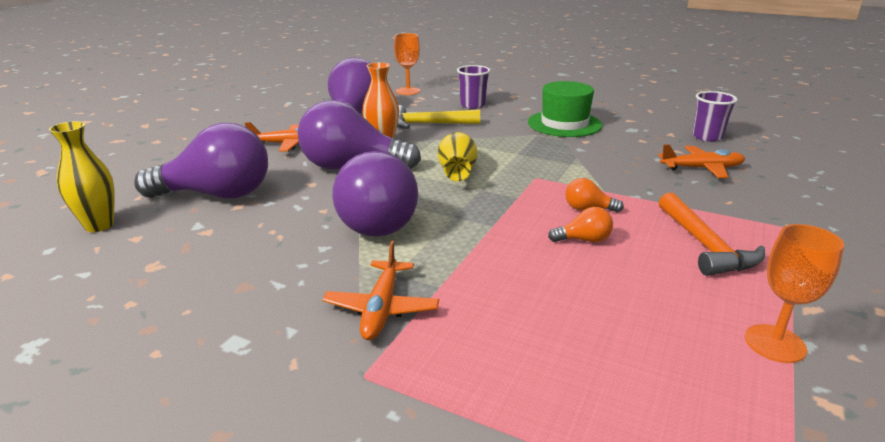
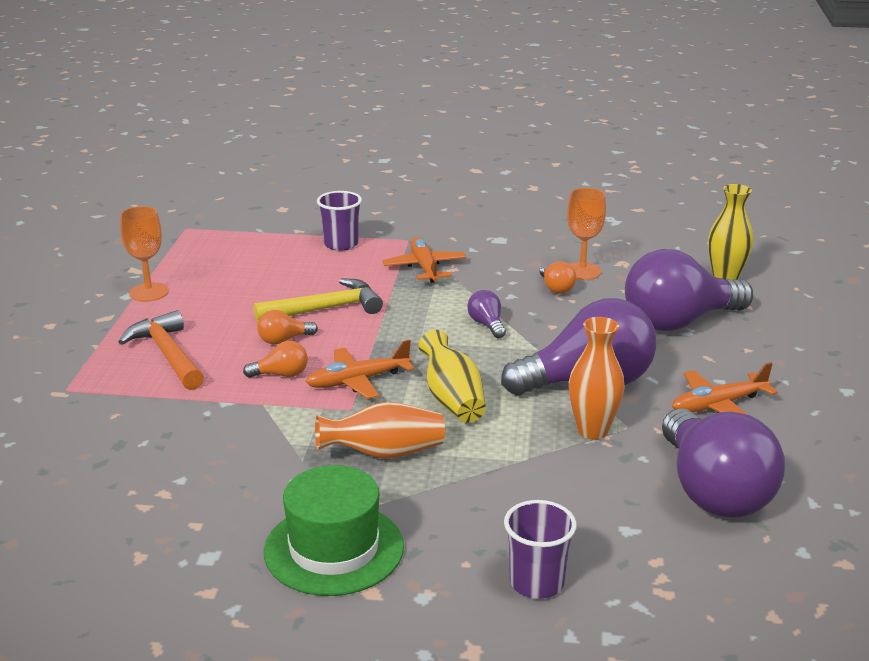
camera: 160 degrees right, 0 degrees up
purple light bulb [332,151,418,237] -> purple light bulb [467,290,506,339], size x0.42
orange goblet [394,33,421,95] -> orange goblet moved to [567,188,606,280]
yellow hammer [397,105,480,129] -> yellow hammer moved to [253,279,383,323]
orange plane [658,144,745,178] -> orange plane moved to [306,340,414,399]
purple cup [692,91,738,142] -> purple cup moved to [317,191,362,251]
none -> orange vase [315,402,445,459]
none -> orange light bulb [539,261,576,294]

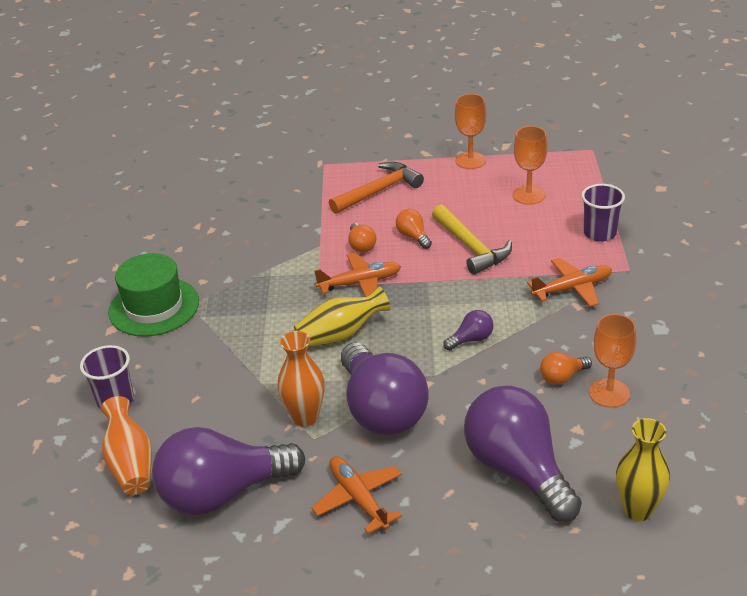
camera: 85 degrees right, 10 degrees up
orange plane [306,340,414,399] -> orange plane turned 105 degrees clockwise [314,252,401,297]
orange vase [315,402,445,459] -> orange vase moved to [101,396,152,495]
none -> orange goblet [513,126,547,205]

